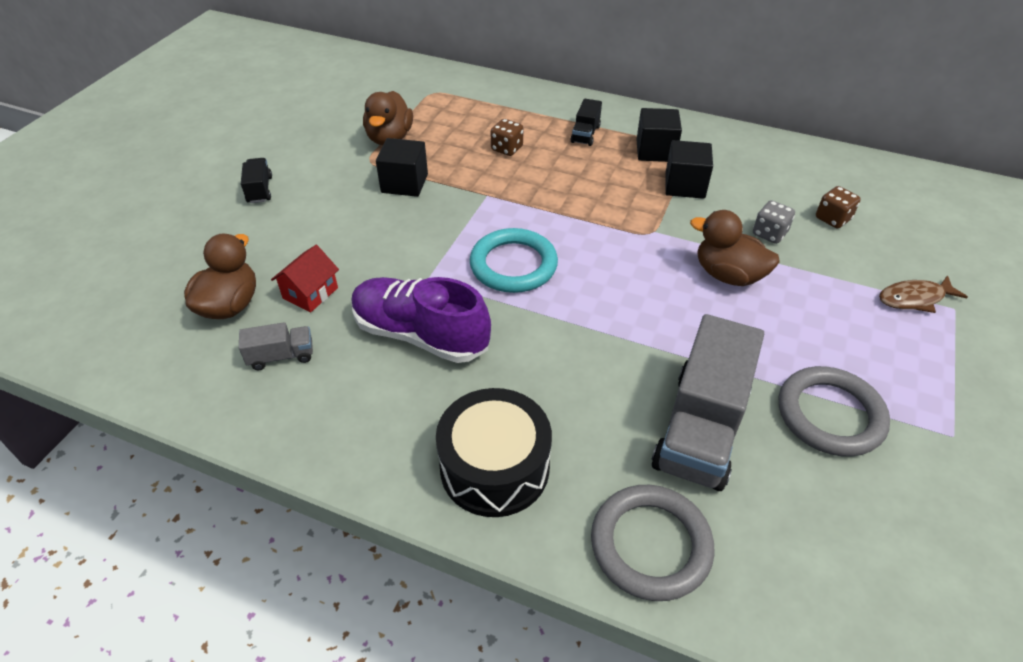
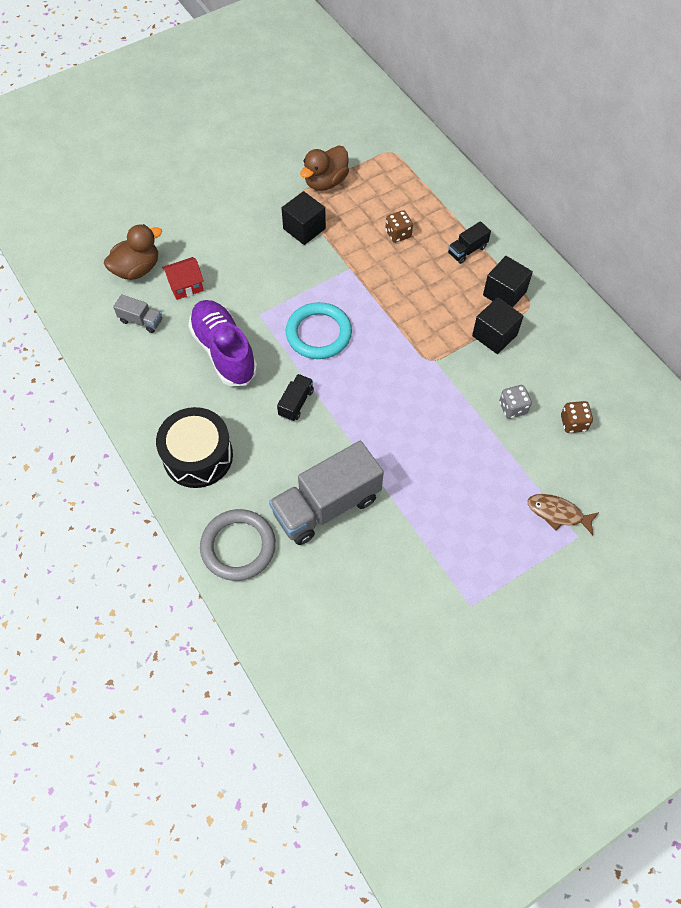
camera: 35 degrees right, 15 degrees up
black truck [241,158,272,203] -> black truck moved to [277,374,314,421]
brown duck [690,210,779,286] -> none
grey ring [779,366,890,457] -> none

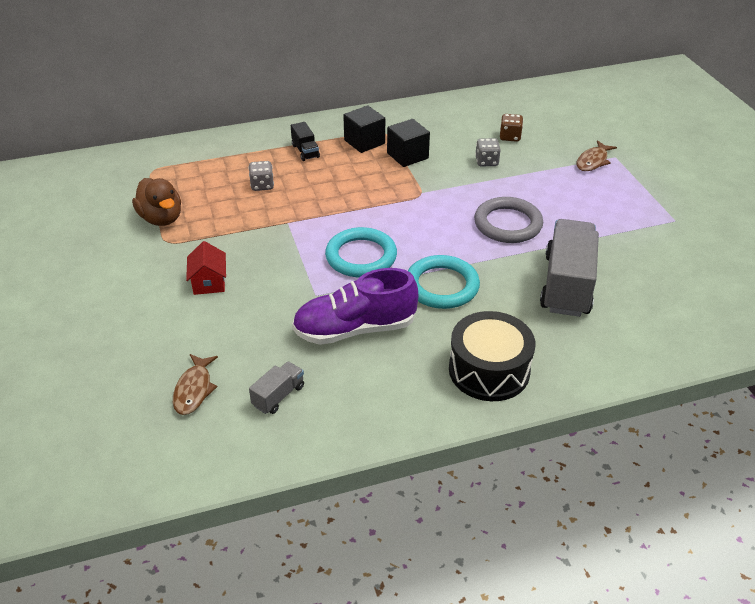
camera: 75 degrees left, 20 degrees down
brown duck [104,224,162,280] -> brown fish [173,354,218,415]
red house [162,257,204,300] -> red house moved to [186,241,226,295]
grey ring [200,509,276,581] -> grey ring moved to [474,197,543,243]
grey truck [269,441,384,545] -> grey truck turned 150 degrees counterclockwise [540,219,599,317]
black truck [277,374,314,421] -> turquoise ring [408,255,480,309]
black cube [281,191,326,245] -> none
brown dice [385,210,413,243] -> grey dice [249,161,274,191]

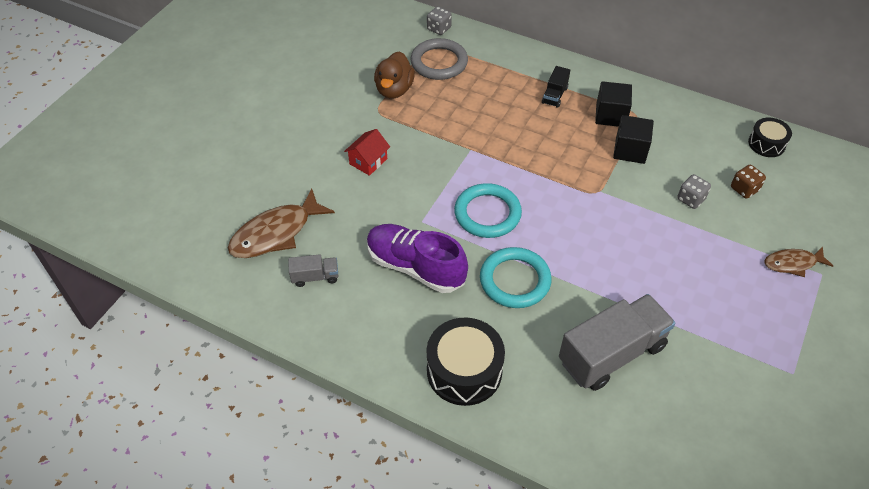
camera: 45 degrees right, 10 degrees up
brown fish [173,354,218,415] -> brown fish [228,188,335,258], size x1.69
grey dice [249,161,274,191] -> grey dice moved to [427,6,452,35]
grey ring [474,197,543,243] -> grey ring moved to [410,38,468,80]
none -> black drum [748,118,792,157]

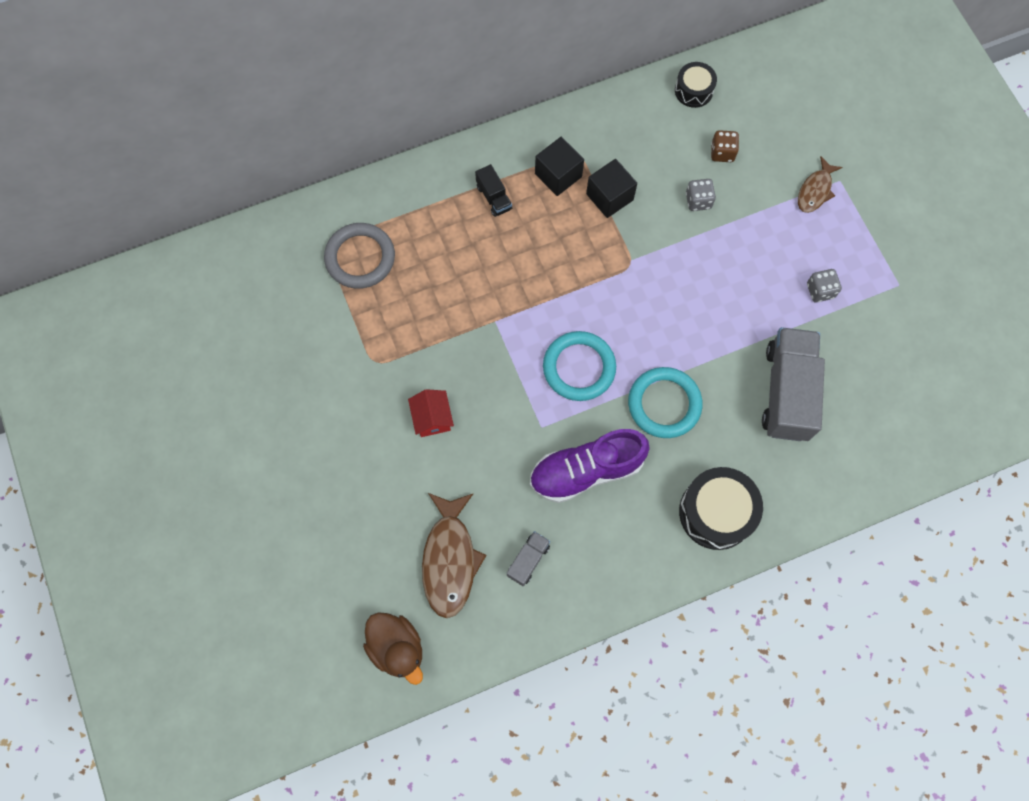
camera: 50 degrees left, 20 degrees up
brown duck [374,51,415,99] -> brown duck moved to [363,612,423,685]
grey dice [427,6,452,35] -> grey dice moved to [807,269,842,302]

